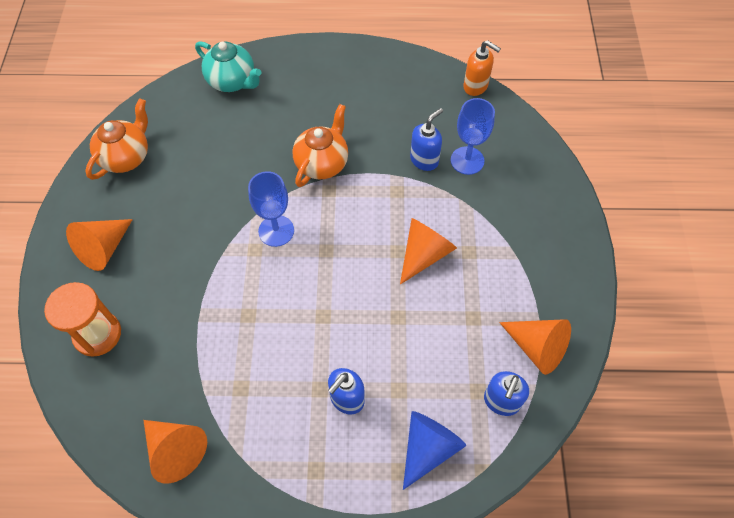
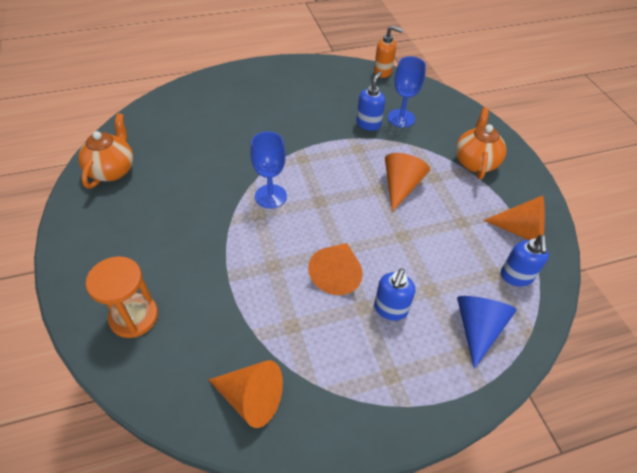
camera: 20 degrees left, 10 degrees down
orange cone [66,219,133,271] -> orange cone moved to [308,243,363,295]
turquoise teapot [195,41,262,92] -> none
orange teapot [293,104,348,187] -> orange teapot moved to [456,107,506,179]

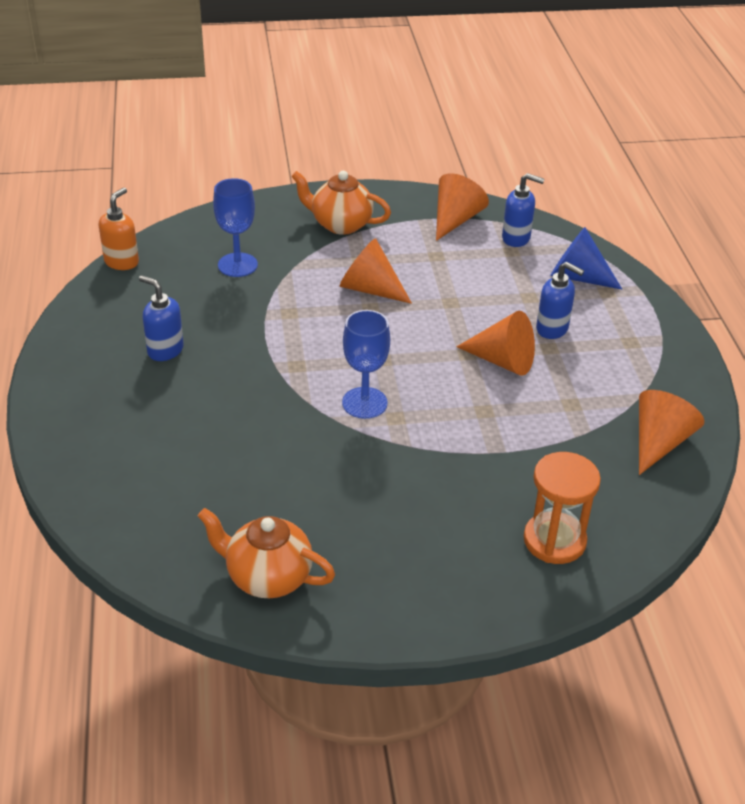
camera: 80 degrees left, 10 degrees down
blue soap dispenser [356,71,385,131] -> blue soap dispenser moved to [139,275,184,361]

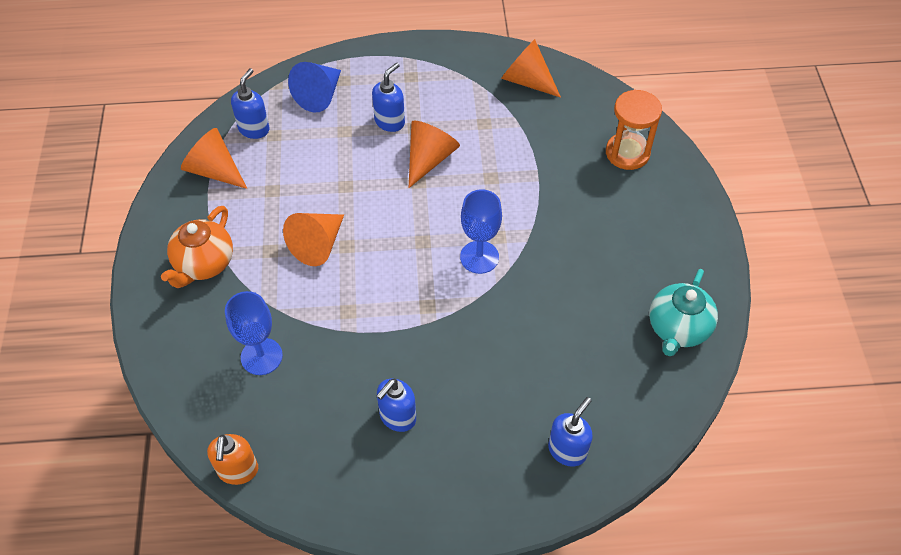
camera: 85 degrees left, 15 degrees up
orange soap dispenser [99,187,139,270] -> orange soap dispenser turned 120 degrees counterclockwise [207,434,258,485]
orange teapot [198,508,335,598] -> turquoise teapot [650,269,718,356]
none -> blue soap dispenser [548,397,593,467]

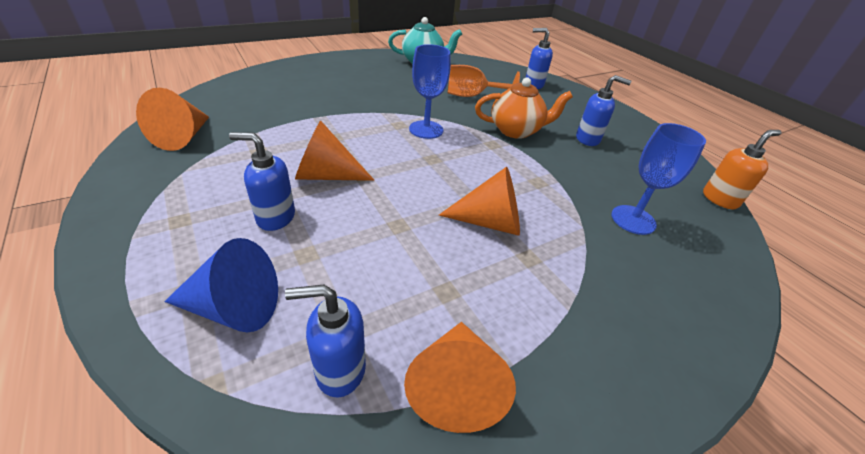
camera: 120 degrees left, 15 degrees down
orange teapot [161,206,233,288] -> orange teapot moved to [475,77,573,139]
orange hourglass [606,90,662,170] -> none
none -> orange goblet [448,65,520,97]

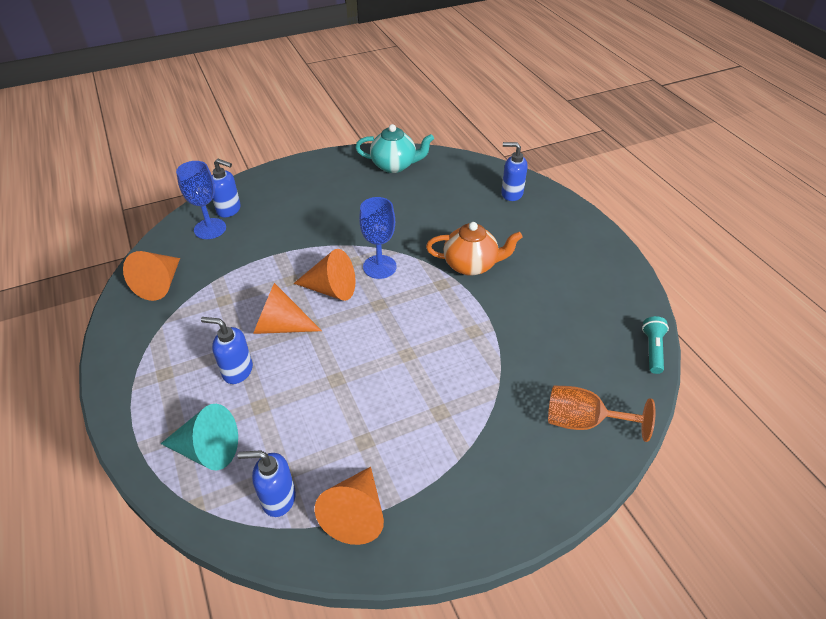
camera: 10 degrees right, 5 degrees up
blue cone [164,238,278,332] -> turquoise cone [161,404,238,470]
orange cone [439,167,520,236] -> orange cone moved to [293,249,355,301]
orange goblet [448,65,520,97] -> orange goblet moved to [548,385,655,442]
blue soap dispenser [576,75,631,146] -> blue soap dispenser moved to [212,159,241,217]
blue goblet [611,123,706,235] -> blue goblet moved to [176,161,226,239]
orange soap dispenser [703,130,781,209] -> turquoise flashlight [642,316,669,374]

